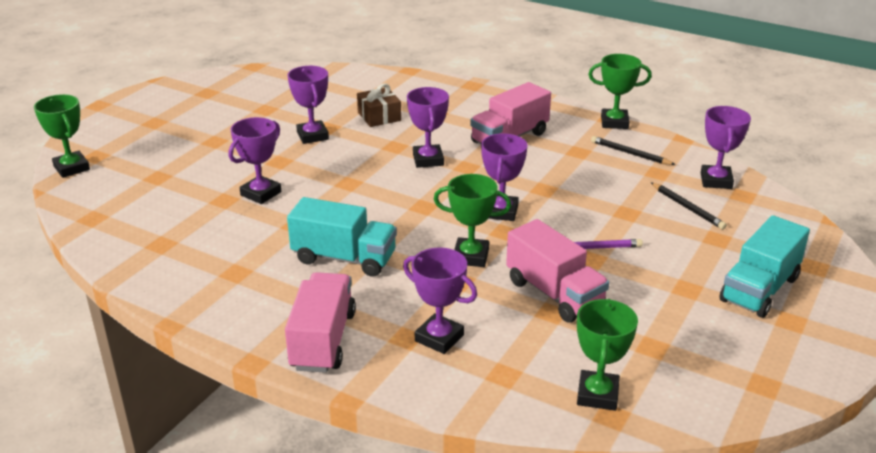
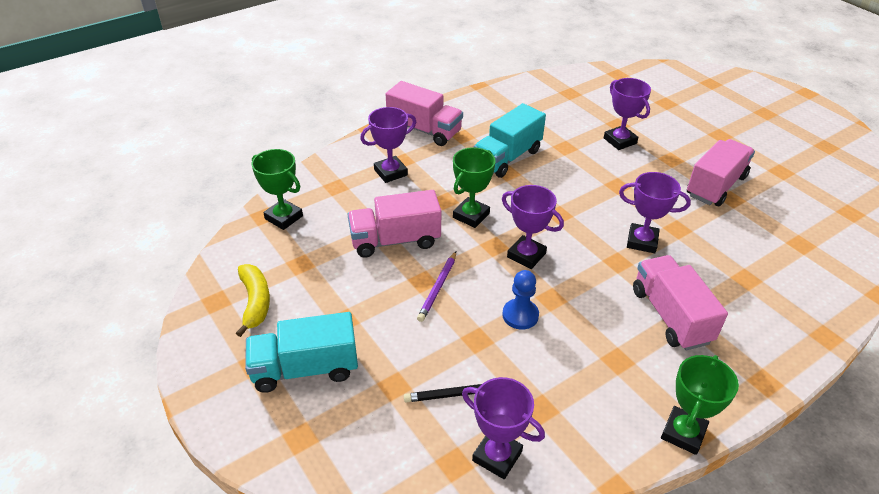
camera: 115 degrees right, 10 degrees up
green trophy [34,94,90,178] -> none
purple trophy [287,66,329,144] -> pink truck [687,139,755,206]
brown gift [357,84,401,127] -> none
black pencil [591,136,676,165] -> none
turquoise truck [719,215,810,318] -> turquoise truck turned 75 degrees counterclockwise [245,312,358,393]
none -> yellow banana [236,264,270,337]
none -> blue pawn [502,270,539,330]

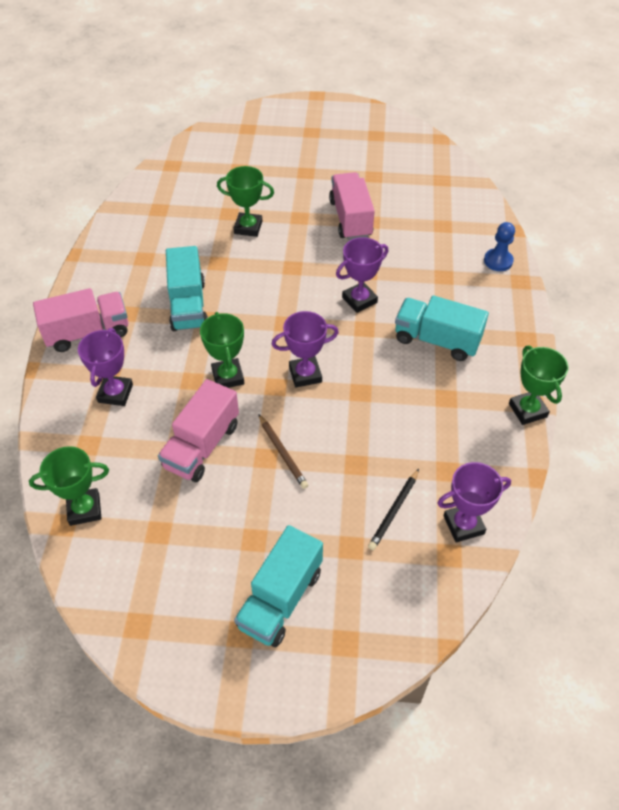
camera: 50 degrees left, 10 degrees up
yellow banana [236,264,270,337] -> none
purple pencil [417,251,456,322] -> brown pencil [258,414,308,489]
blue pawn [502,270,539,330] -> blue pawn moved to [484,222,515,271]
purple trophy [604,78,651,150] -> green trophy [217,166,274,237]
pink truck [633,255,728,350] -> turquoise truck [395,296,489,361]

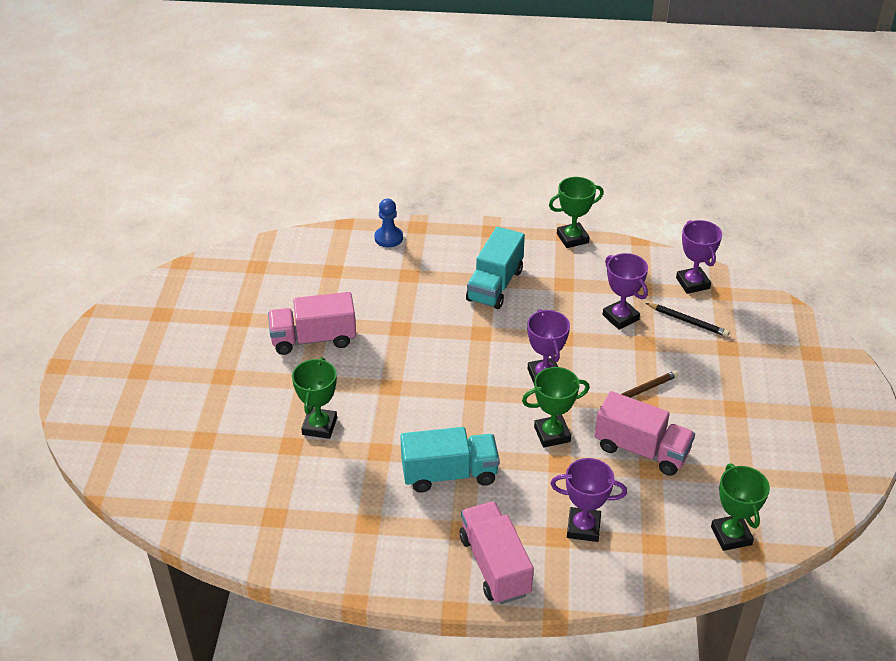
camera: 90 degrees left, 10 degrees down
turquoise truck [234,525,323,647] -> none
purple trophy [336,237,388,313] -> purple trophy moved to [603,253,648,330]

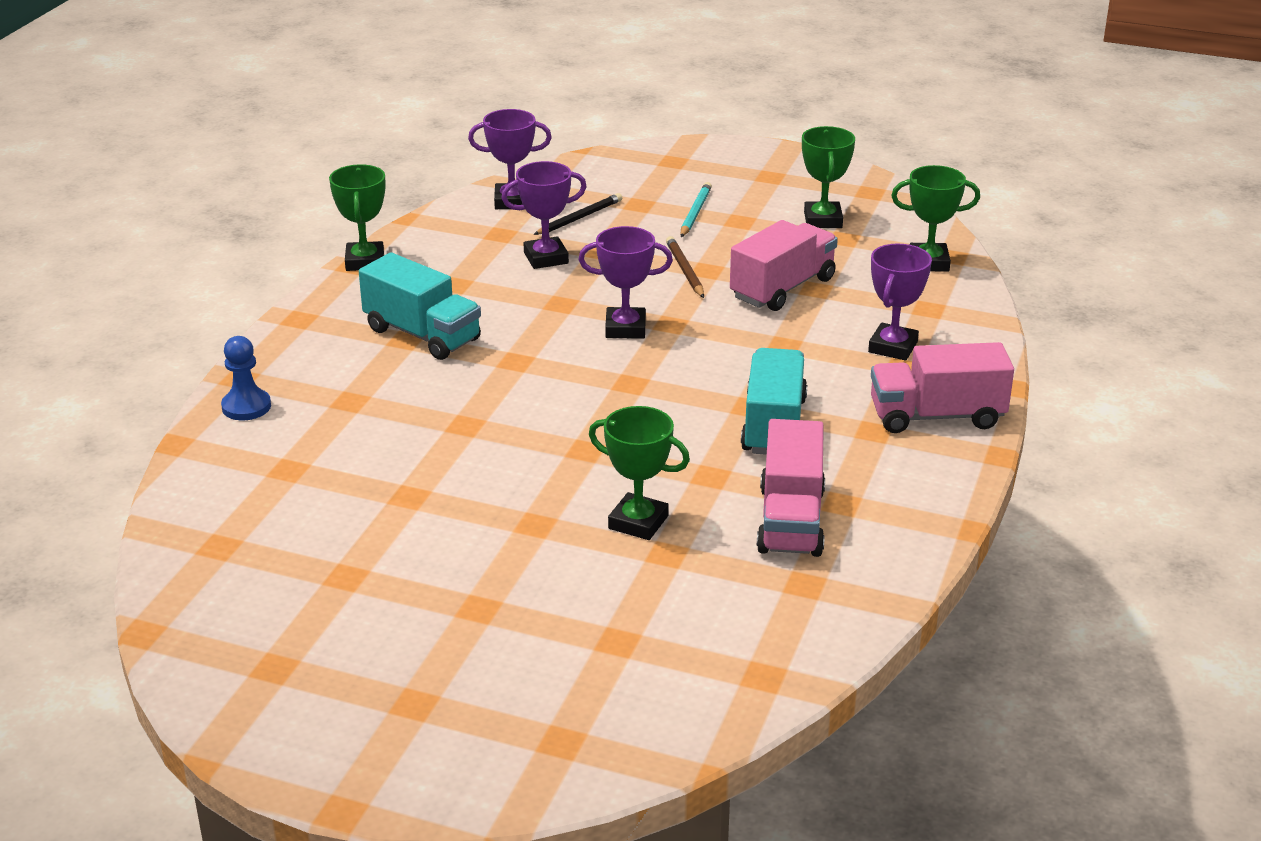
camera: 75 degrees left, 10 degrees down
pink truck [268,292,356,355] -> pink truck moved to [757,419,825,557]
green trophy [522,367,590,448] -> green trophy moved to [802,126,855,228]
none -> turquoise pencil [680,182,712,237]

